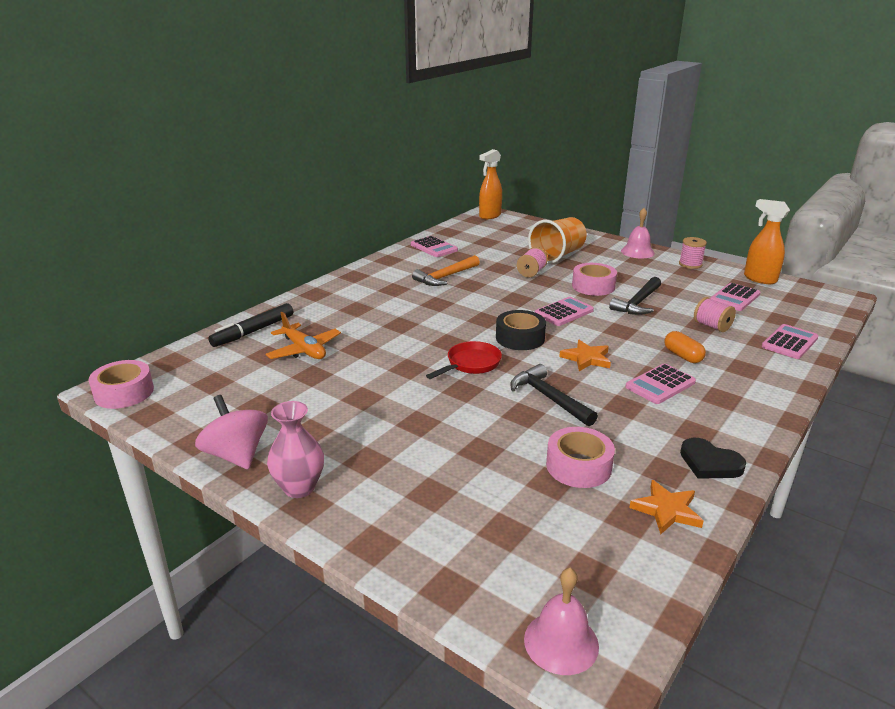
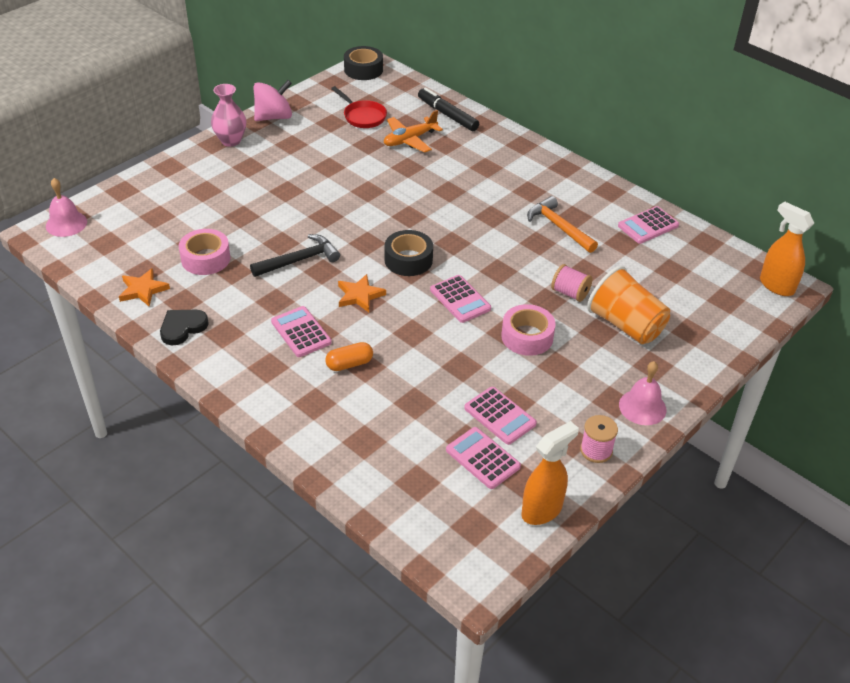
camera: 95 degrees right, 15 degrees up
pink tape [88,360,154,409] -> black tape [344,46,383,80]
red pan [426,341,502,379] -> red pan moved to [331,86,387,128]
black hammer [609,277,661,315] -> none
pink spool [694,297,736,332] -> none
pink calculator [762,324,818,359] -> pink calculator moved to [464,387,537,445]

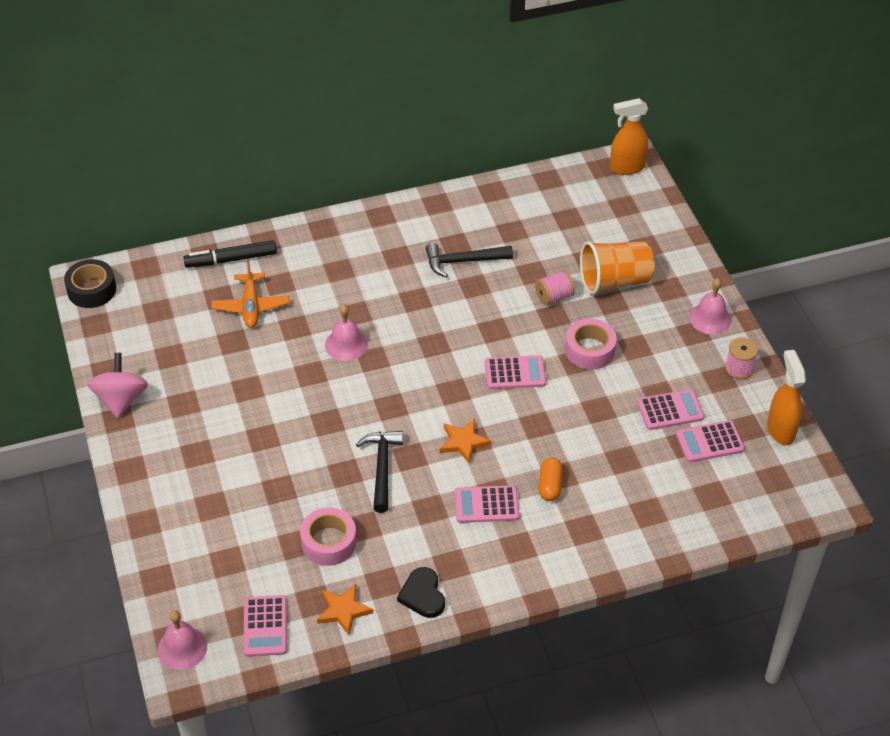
camera: 60 degrees left, 5 degrees up
pink vase [211,84,246,147] -> none
red pan [331,86,387,128] -> none
black tape [384,230,433,276] -> none
orange hammer [527,196,598,253] -> black hammer [425,243,513,277]
pink calculator [618,206,679,244] -> pink calculator moved to [244,595,287,657]
none -> pink bell [325,304,368,361]

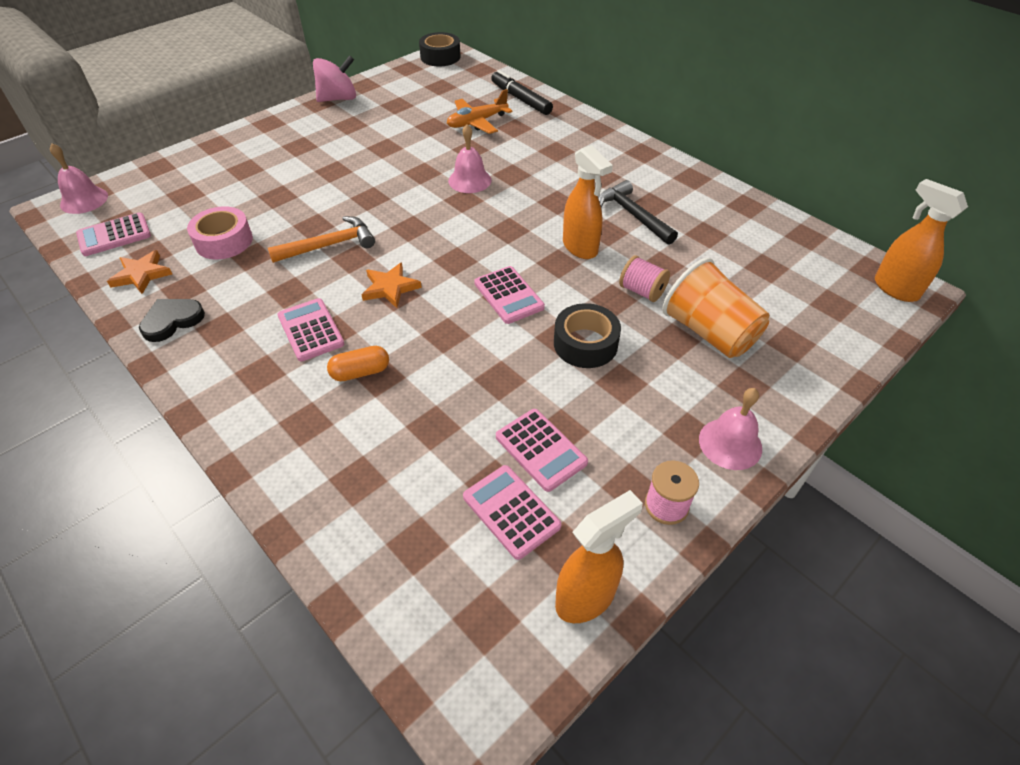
camera: 65 degrees right, 0 degrees up
black hammer [356,431,403,513] -> orange hammer [268,216,375,263]
pink tape [565,319,617,370] -> black tape [554,303,621,368]
none -> orange spray bottle [563,145,613,259]

